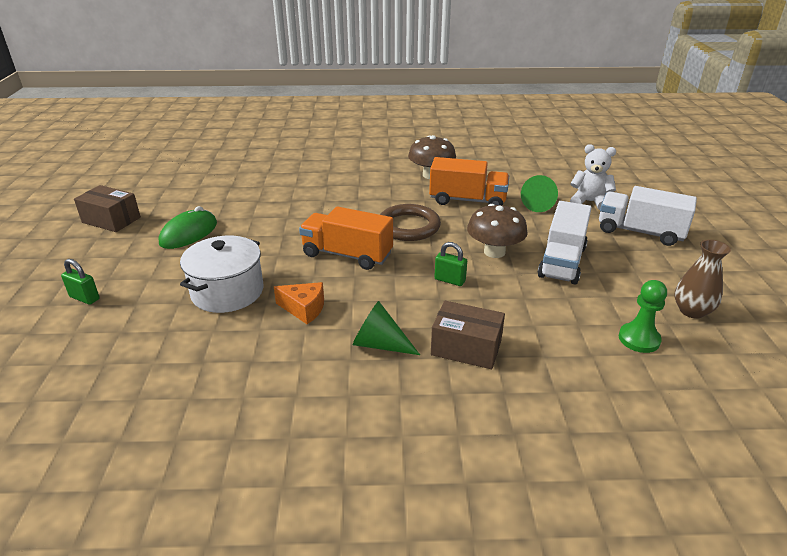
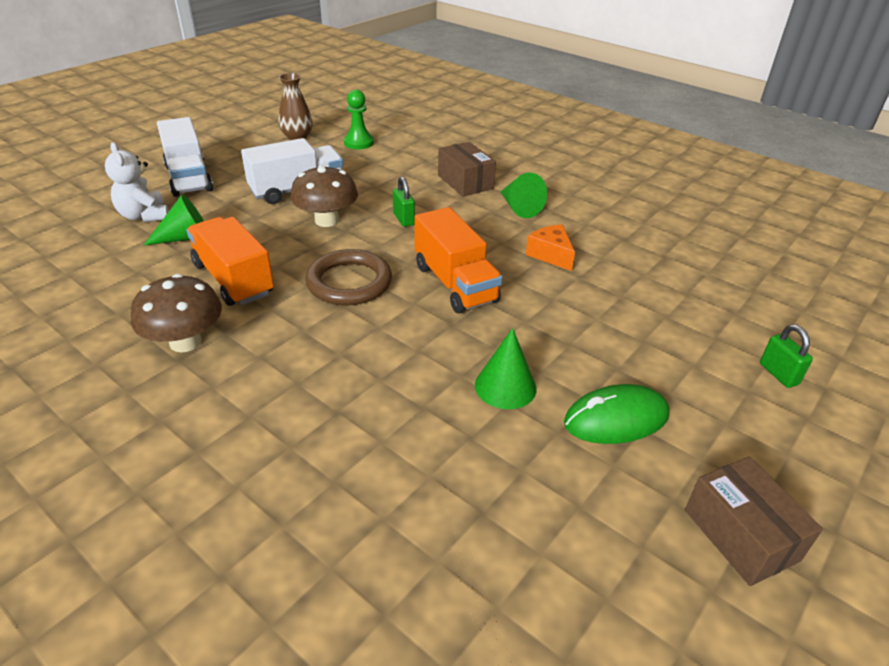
camera: 140 degrees left, 5 degrees up
white pot [180,236,264,313] -> none
none -> green cone [475,328,537,409]

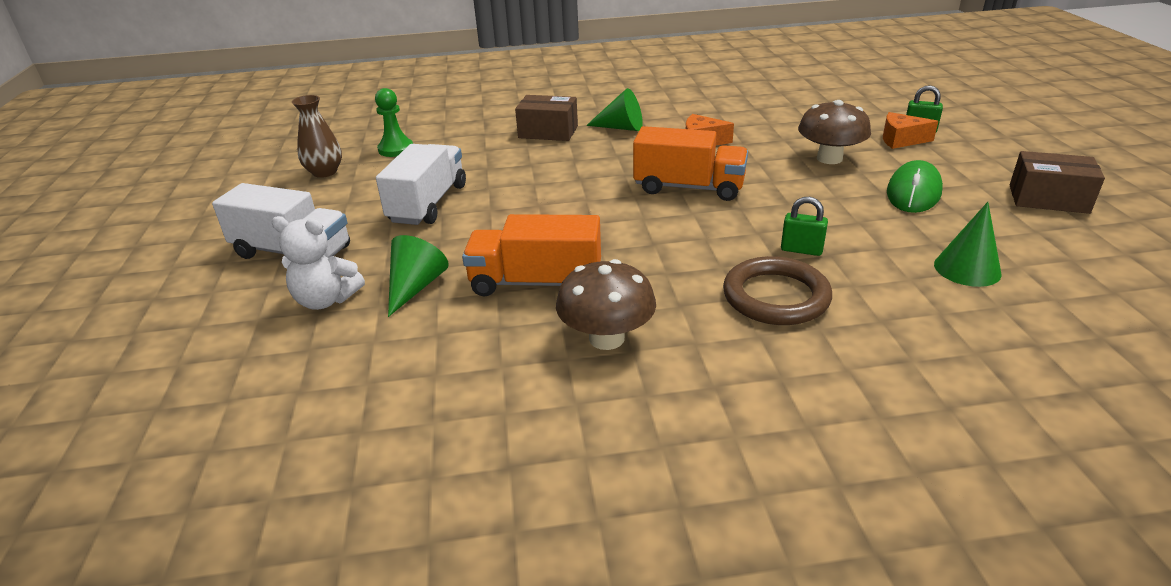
camera: 45 degrees left, 5 degrees down
brown mushroom [290,165,358,227] -> brown mushroom moved to [798,100,871,164]
brown ring [305,249,392,306] -> brown ring moved to [723,256,832,325]
green padlock [393,176,415,227] -> green padlock moved to [781,197,828,256]
green cone [475,328,537,409] -> green cone moved to [934,202,1002,287]
none -> orange cheese [883,112,938,149]

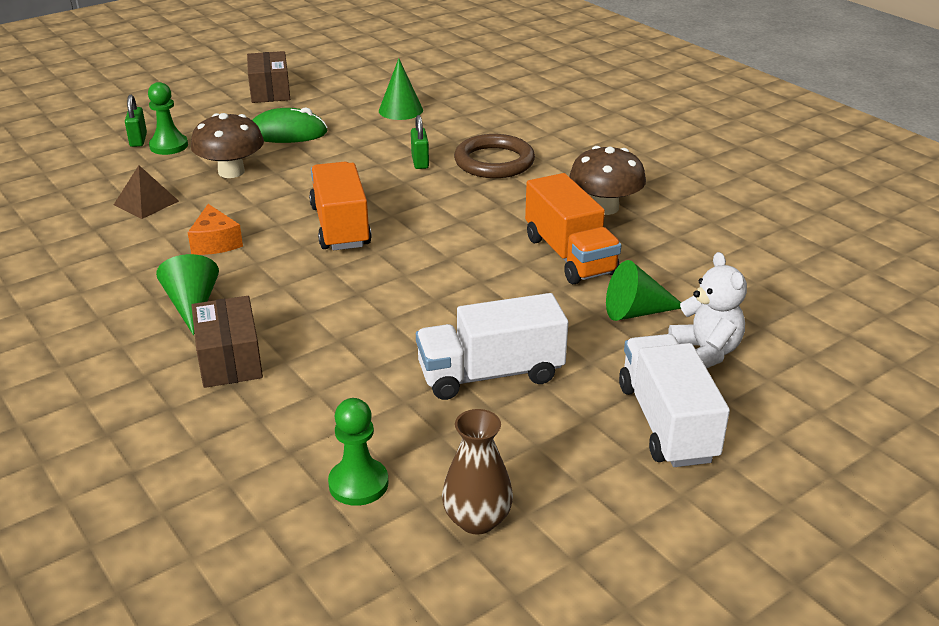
camera: 120 degrees left, 0 degrees up
orange cheese [883,112,938,149] -> green pawn [148,82,188,155]
none -> brown pyramid [114,165,179,219]

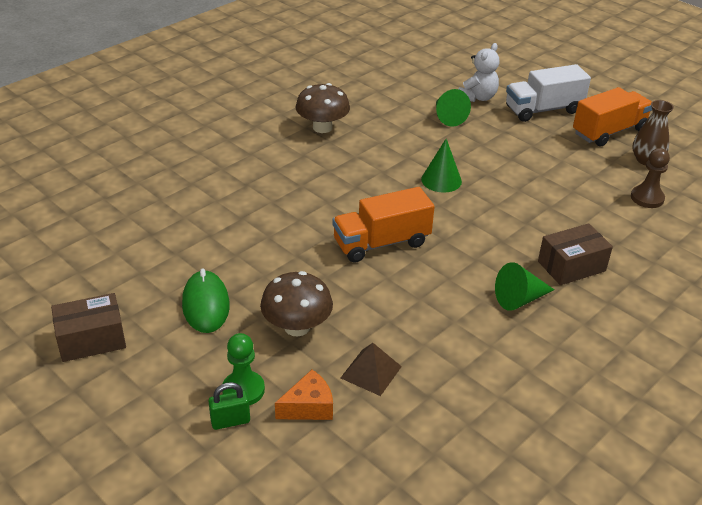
camera: 100 degrees left, 5 degrees up
orange cheese [188,204,243,255] -> orange cheese moved to [275,370,333,420]
green pawn [328,398,389,506] -> brown pawn [631,148,670,208]
green cone [379,58,423,120] -> green cone moved to [421,139,462,192]
green padlock [411,115,429,169] -> none
white truck [416,293,568,400] -> none
brown ring [454,134,535,178] -> none
orange truck [525,173,621,284] -> orange truck moved to [573,87,652,147]
white teddy bear [668,252,747,368] -> white teddy bear turned 150 degrees clockwise [458,43,499,102]

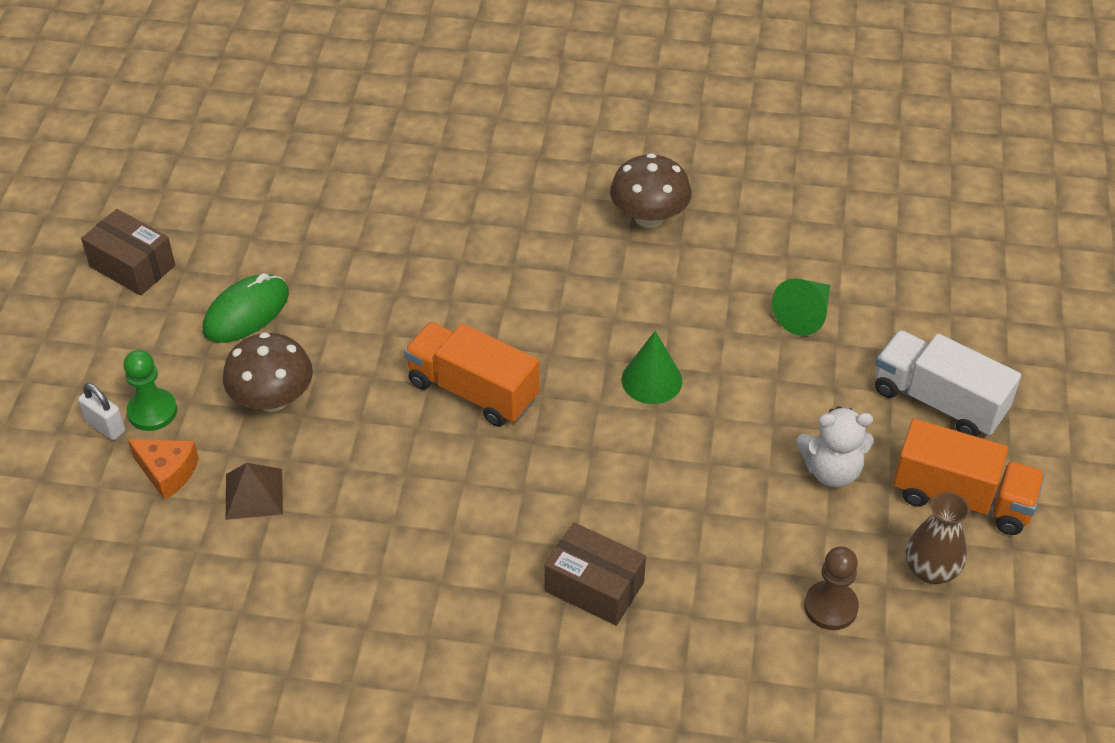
camera: 55 degrees right, 10 degrees up
green padlock [208,382,250,430] -> white padlock [78,383,125,440]
white teddy bear [458,43,499,102] -> white teddy bear moved to [797,406,874,487]
green cone [495,262,554,311] -> none

